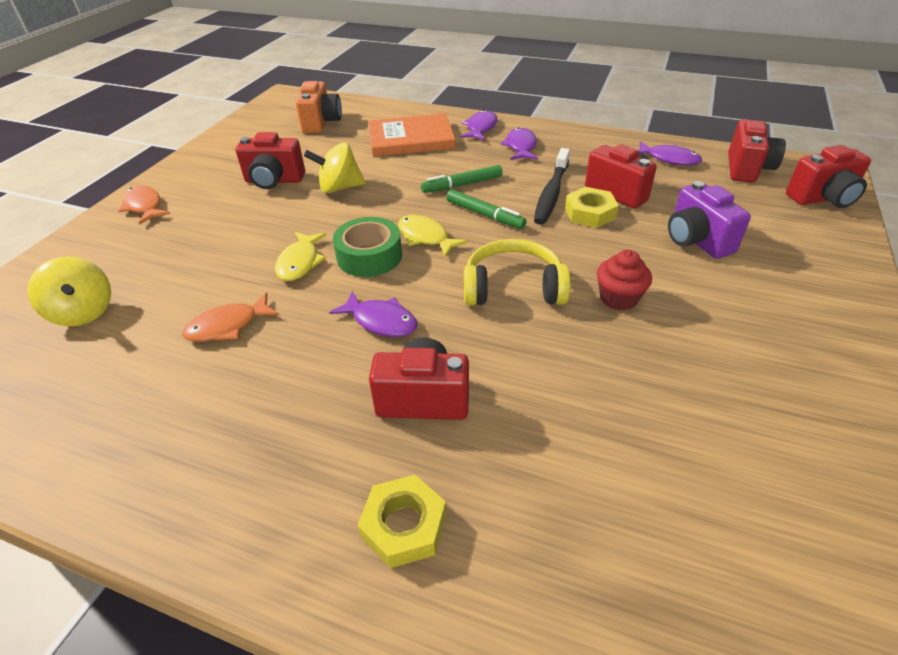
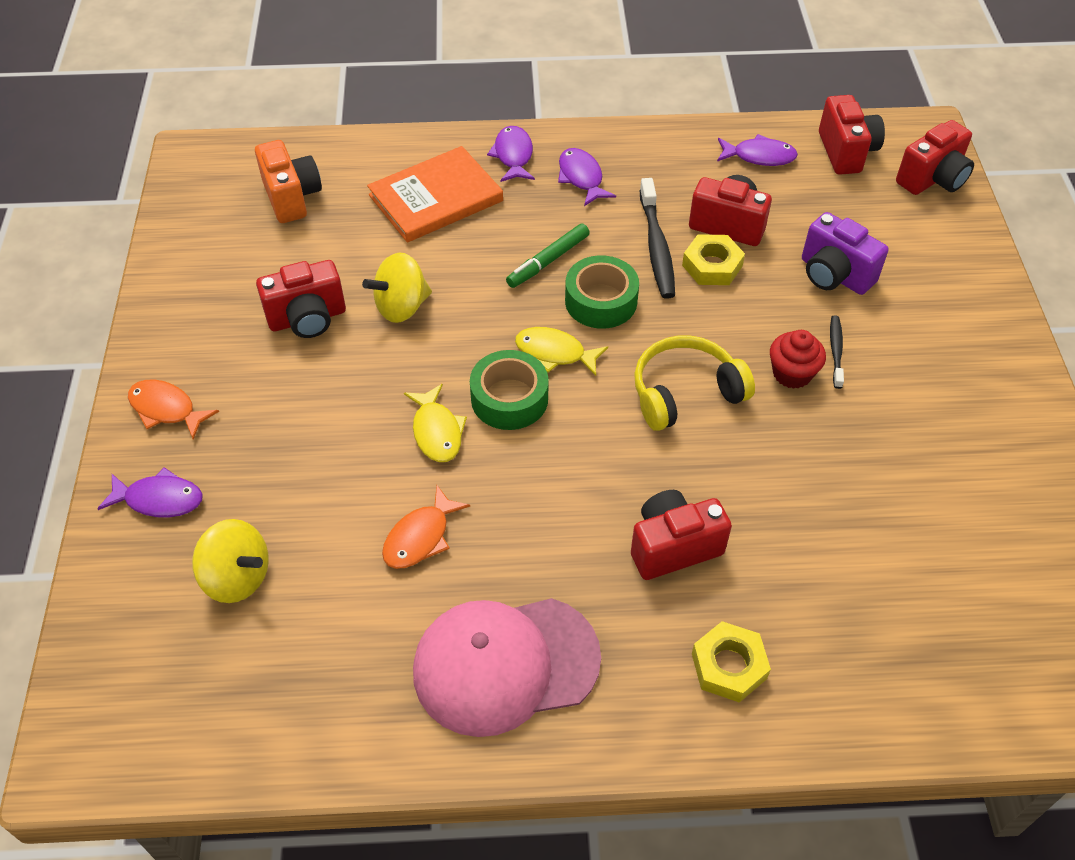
camera: 25 degrees left, 10 degrees up
purple fish [329,291,417,337] -> purple fish moved to [97,467,202,518]
green marker [446,189,527,229] -> green tape [565,255,639,329]
none -> pink cap [413,598,601,737]
none -> black toothbrush [830,315,844,389]

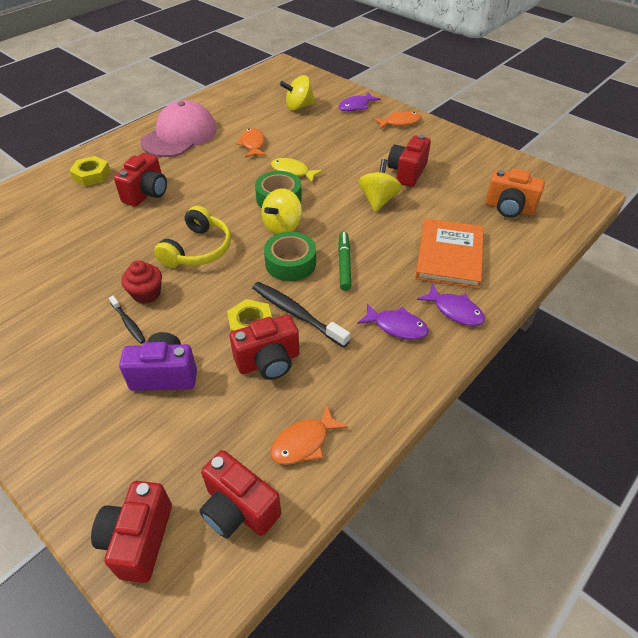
camera: 135 degrees right, 5 degrees down
yellow fish [515,327,608,376] -> yellow spinning top [261,189,302,235]
purple fish [717,134,798,166] -> orange fish [270,405,348,465]

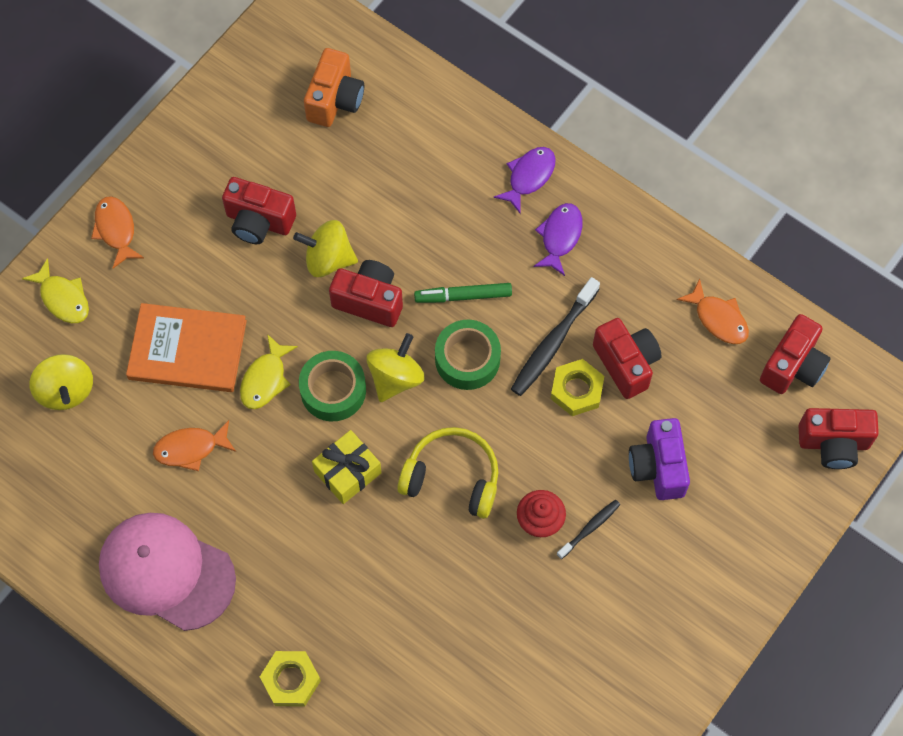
camera: 95 degrees left, 20 degrees up
red camera [114,153,167,207] -> red camera moved to [329,260,403,327]
yellow spinning top [261,189,302,235] -> yellow spinning top turned 90 degrees counterclockwise [366,333,424,402]
purple fish [339,92,381,111] -> yellow fish [22,258,89,323]
orange book [415,218,484,289] -> orange book moved to [126,303,247,392]
none -> yellow gift [312,430,382,504]

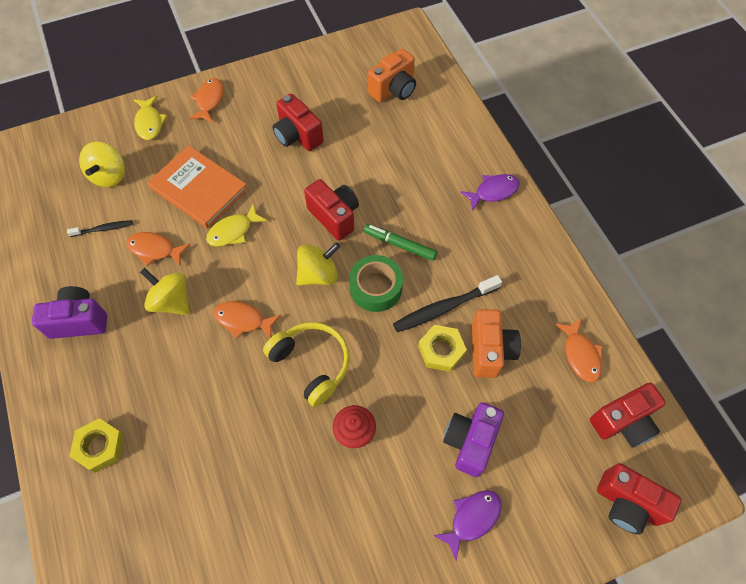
camera: 30 degrees right, 5 degrees down
pink cap [99,513,236,631] -> purple camera [32,286,107,339]
yellow spinning top [293,220,358,277] -> yellow spinning top moved to [140,268,190,315]
green tape [299,351,366,421] -> none
yellow gift [312,430,382,504] -> orange fish [214,301,281,339]
purple fish [533,203,583,276] -> purple fish moved to [433,490,502,561]
black toothbrush [557,500,620,559] -> black toothbrush moved to [67,220,133,237]
red camera [593,318,662,399] -> orange camera [472,309,521,378]

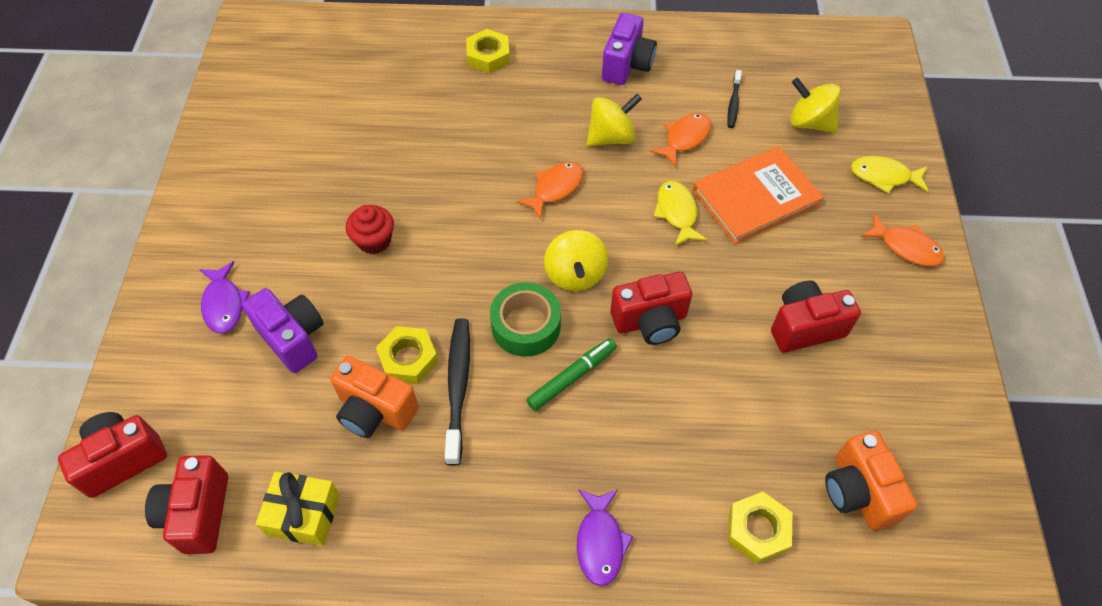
camera: 115 degrees right, 5 degrees down
yellow headphones [263,322,350,407] -> none
orange fish [555,318,602,382] -> yellow gift [256,471,340,546]
none -> yellow nut [728,492,793,564]

